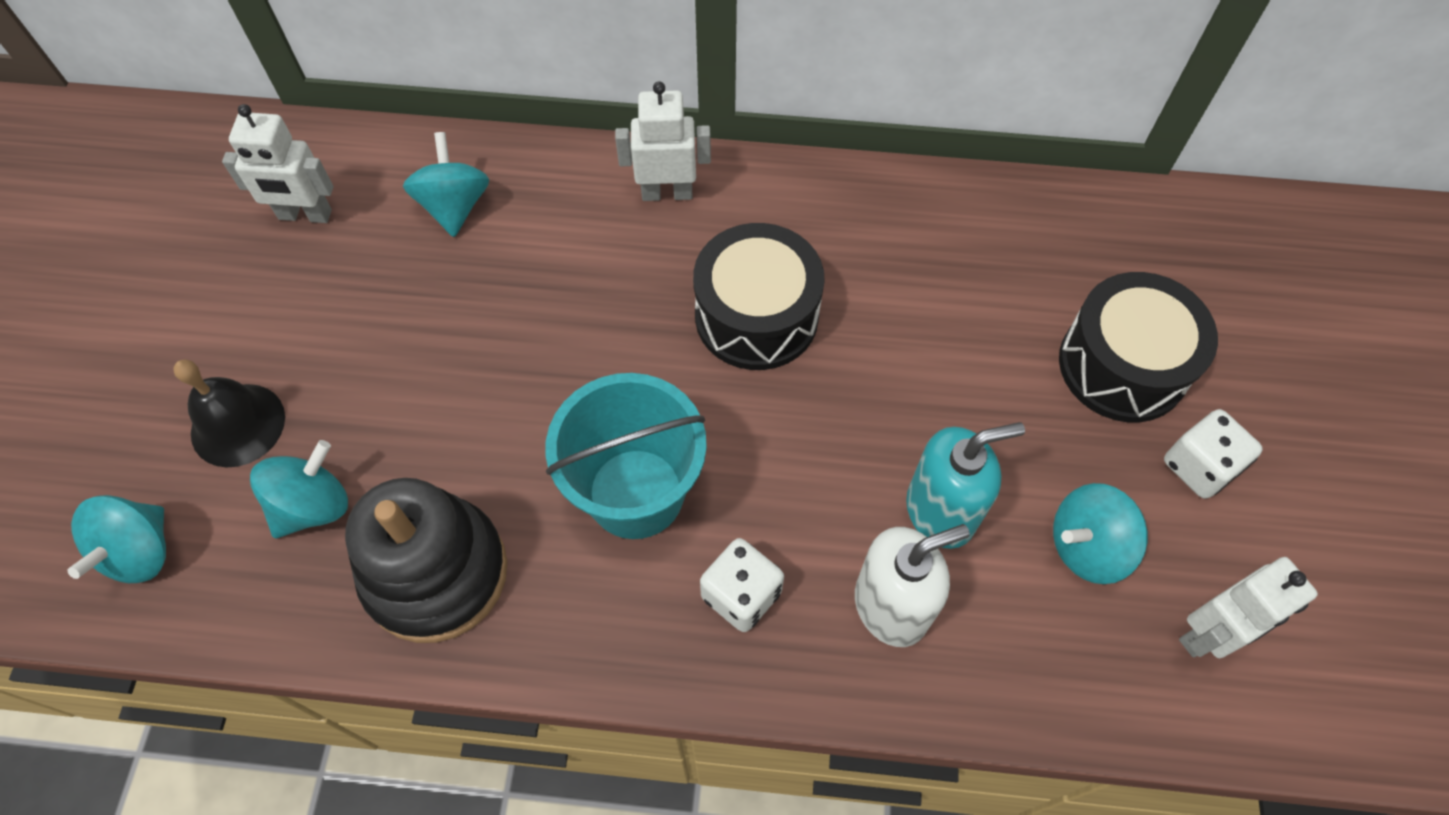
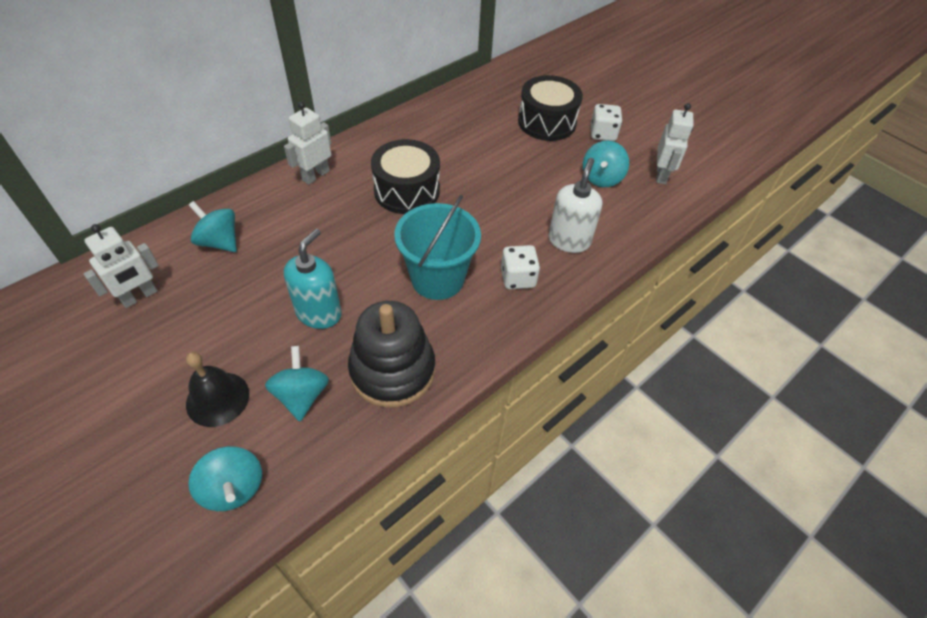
camera: 50 degrees left, 10 degrees down
turquoise soap dispenser [906,422,1025,549] -> turquoise soap dispenser moved to [284,229,342,329]

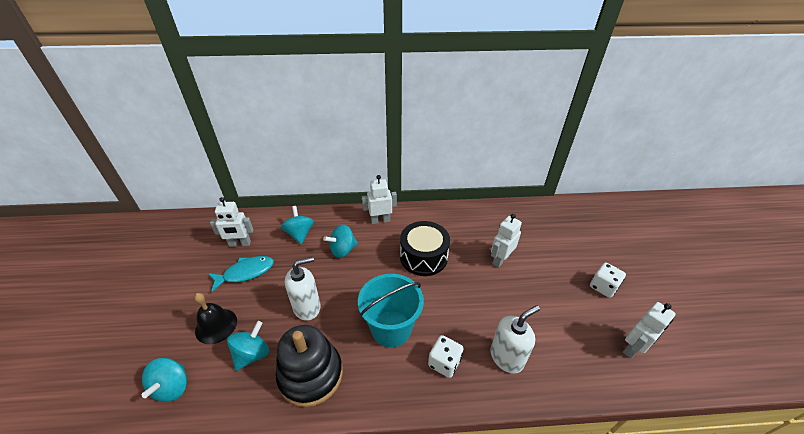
camera: 40 degrees right, 10 degrees down
turquoise soap dispenser [284,229,342,329] -> white soap dispenser [285,257,321,321]
black drum [518,75,583,141] -> none
turquoise spinning top [583,141,629,187] -> turquoise spinning top moved to [323,224,358,258]
none -> turquoise fish [208,256,274,292]
none -> white robot [491,214,522,268]

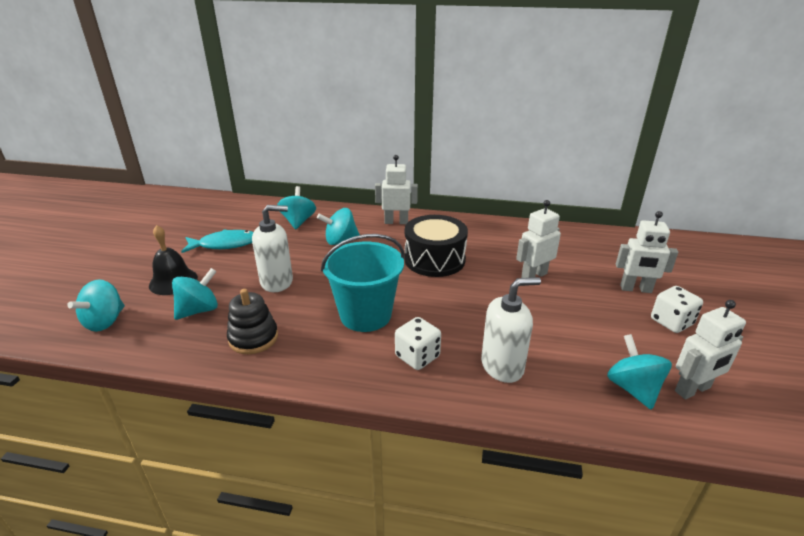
camera: 15 degrees right, 10 degrees down
white robot [210,197,253,247] -> white robot moved to [616,211,678,293]
black stacking toy [276,325,343,407] -> black stacking toy [227,289,278,354], size x0.62
none -> turquoise spinning top [607,334,672,410]

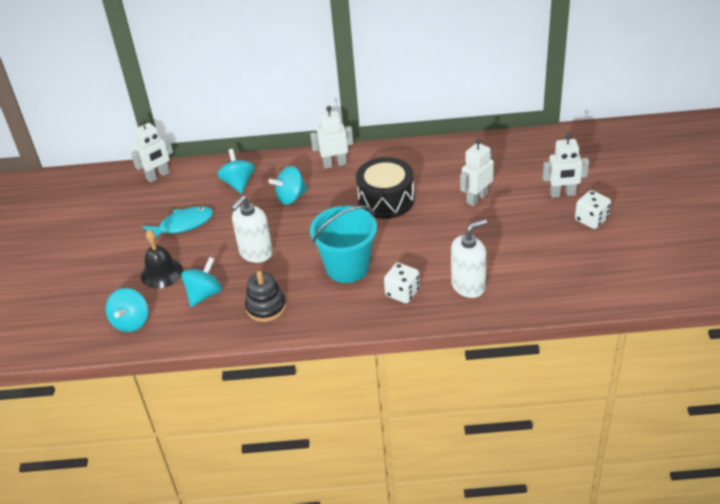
camera: 10 degrees left, 10 degrees up
white soap dispenser [252,205,293,292] -> white soap dispenser turned 150 degrees clockwise [231,195,273,263]
turquoise spinning top [607,334,672,410] -> none
white robot [675,300,746,399] -> white robot moved to [131,119,173,183]

